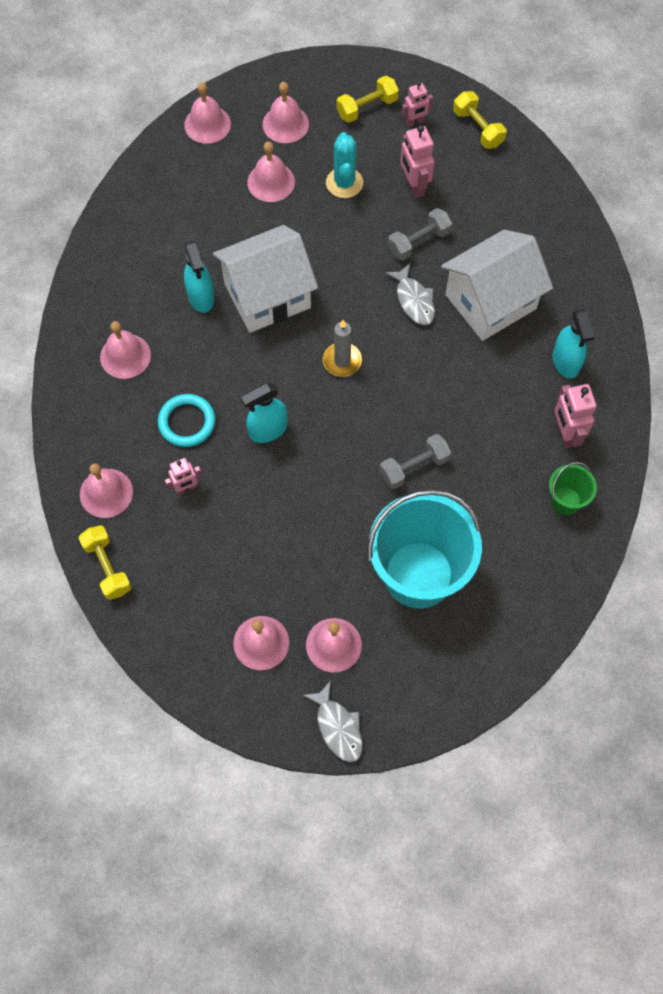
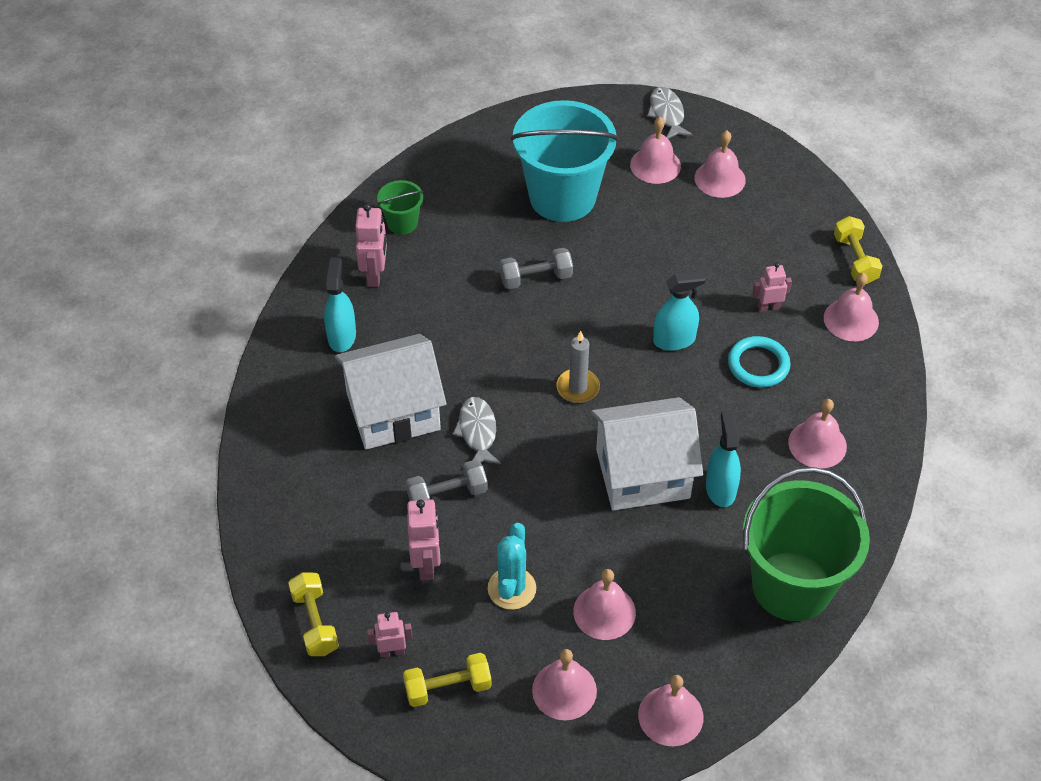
camera: 165 degrees left, 15 degrees down
none -> green bucket [743,467,870,621]

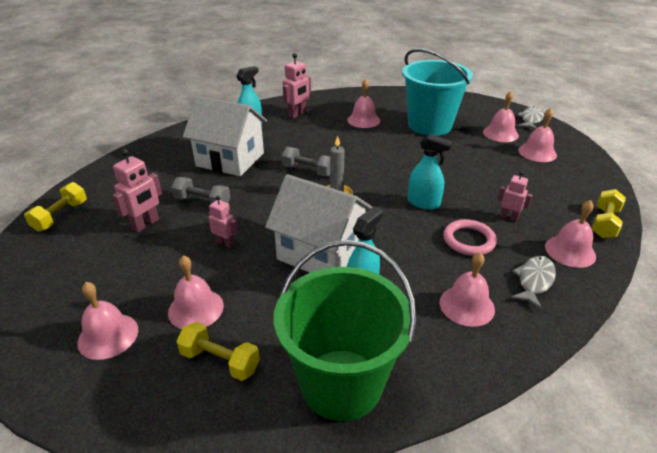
camera: 40 degrees right, 15 degrees down
pink robot [367,612,413,657] -> pink robot moved to [208,196,238,248]
green bucket [377,180,423,235] -> none
yellow dumbbell [403,653,492,707] -> yellow dumbbell moved to [176,322,260,381]
grey fish [453,397,501,464] -> grey fish moved to [511,256,556,310]
turquoise cactus [488,523,536,610] -> none
grey dumbbell [500,248,573,289] -> grey dumbbell moved to [281,147,330,177]
pink bell [638,675,703,746] -> pink bell moved to [347,79,380,128]
turquoise ring [728,336,791,388] -> pink ring [443,219,497,256]

